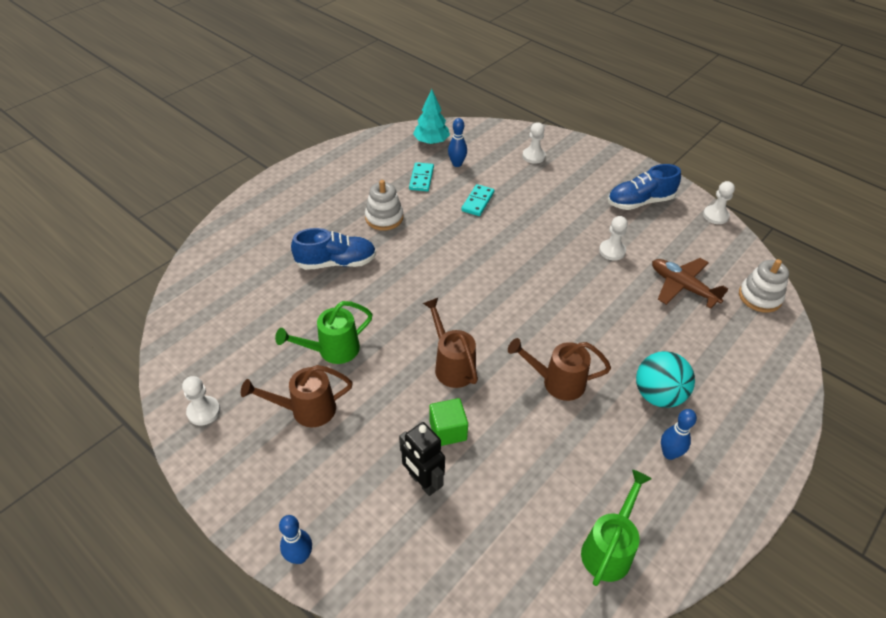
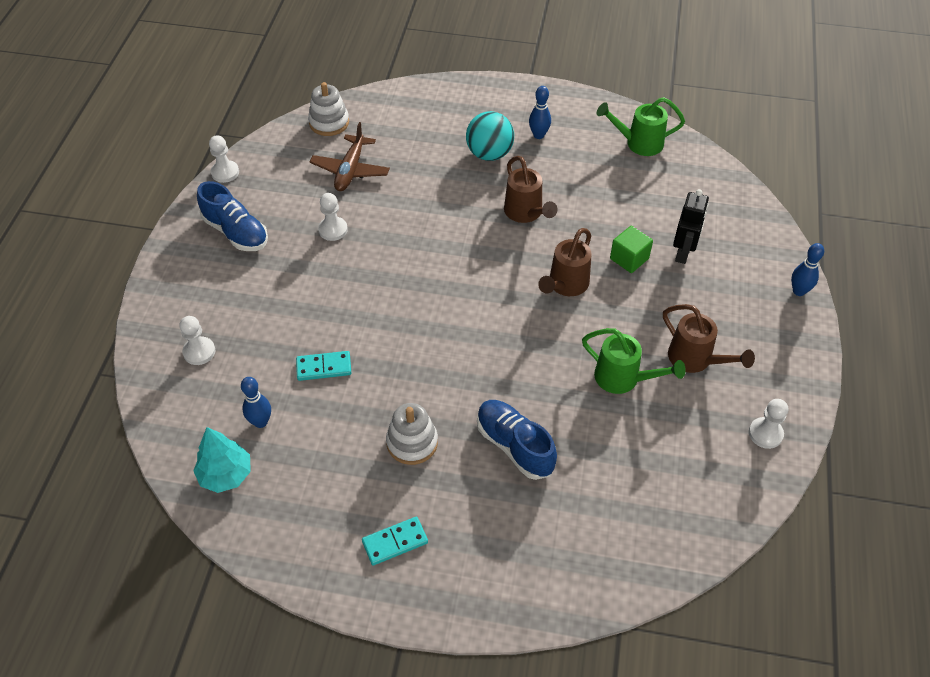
camera: 120 degrees left, 5 degrees up
turquoise domino [409,162,434,191] -> turquoise domino moved to [362,517,428,565]

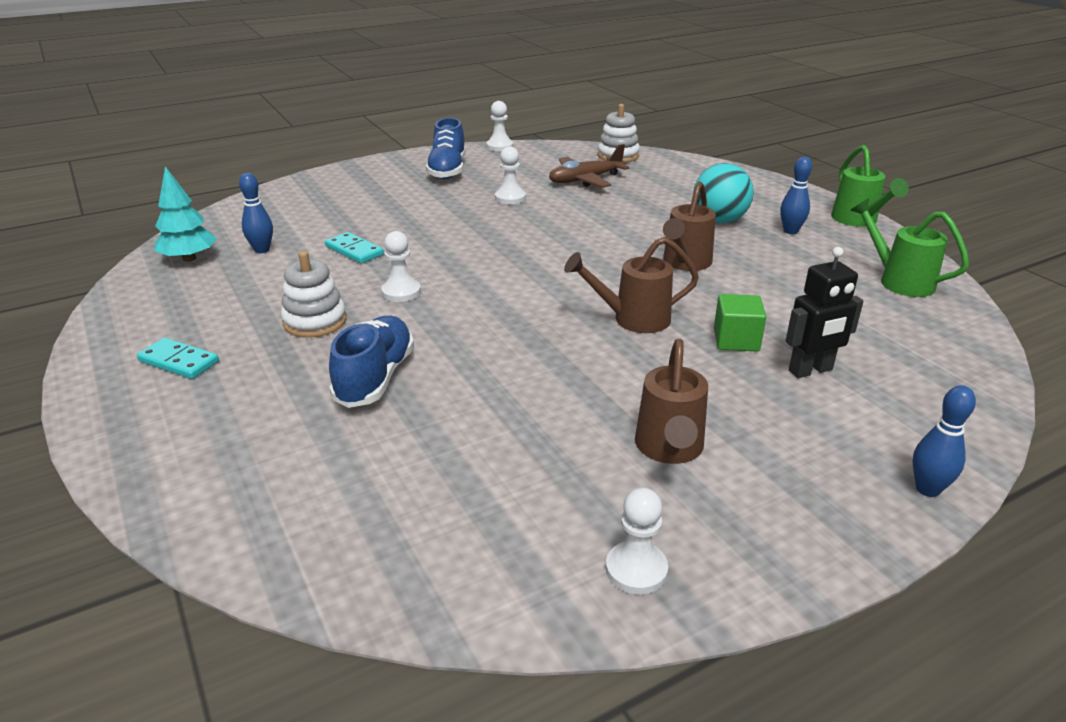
camera: 50 degrees right, 20 degrees down
white pawn [180,316,215,365] -> white pawn moved to [381,231,421,302]
green watering can [582,328,686,394] -> green watering can moved to [831,145,909,227]

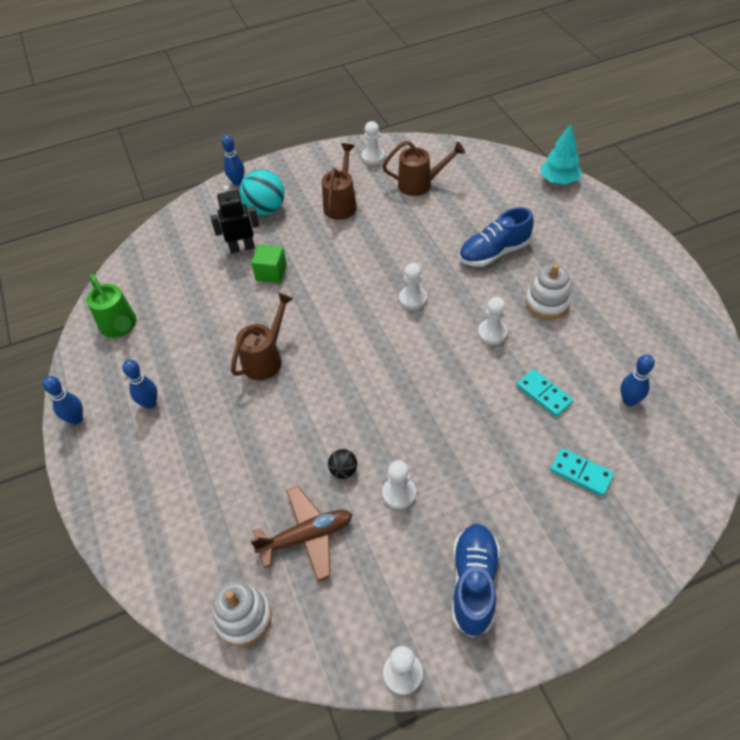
camera: 170 degrees left, 20 degrees up
turquoise domino [137,338,219,379] -> turquoise domino moved to [550,448,614,496]
turquoise tree [154,166,217,262] -> turquoise tree moved to [541,124,582,184]
blue shoe [329,316,414,408] -> blue shoe turned 45 degrees clockwise [459,207,534,267]
brown watering can [564,237,699,333] -> brown watering can moved to [382,141,465,196]
turquoise ball [693,163,754,223] -> turquoise ball moved to [239,169,285,215]
green watering can [831,145,909,227] -> blue bowling pin [43,376,83,425]
none -> black ball [328,449,357,479]
none -> white pawn [399,263,427,310]

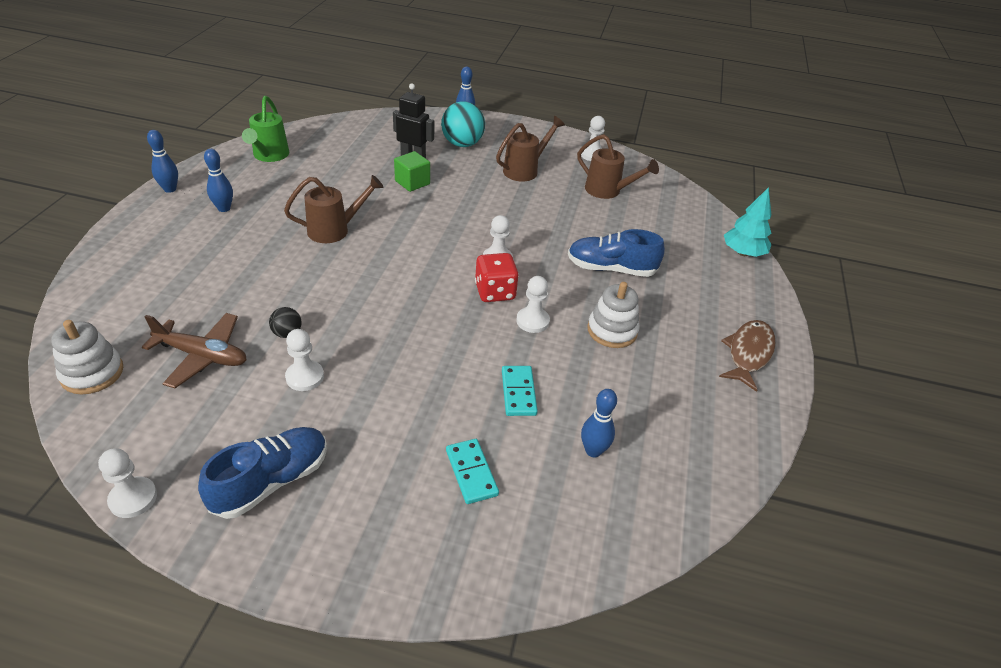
camera: 30 degrees right, 10 degrees down
none -> red dice [475,253,519,302]
none -> brown fish [719,320,776,392]

